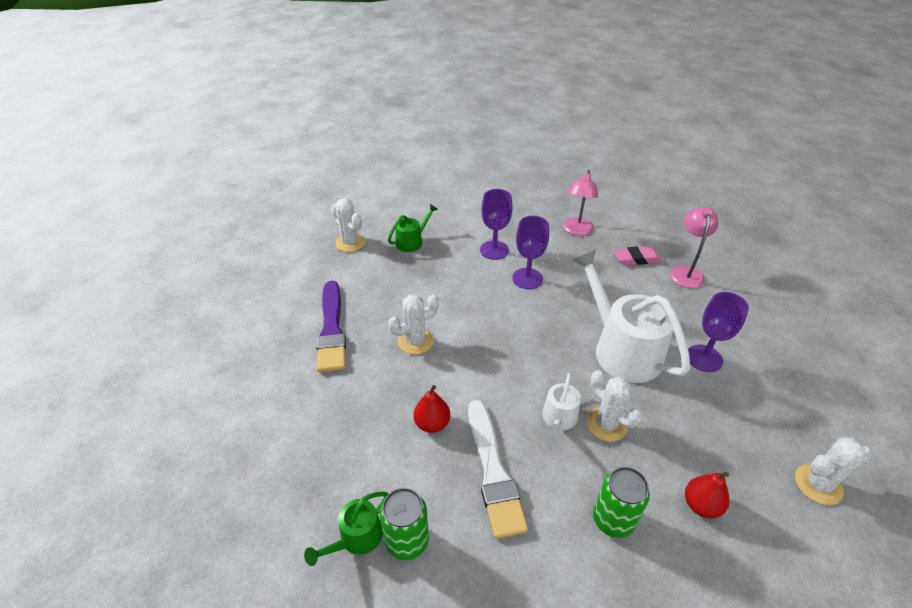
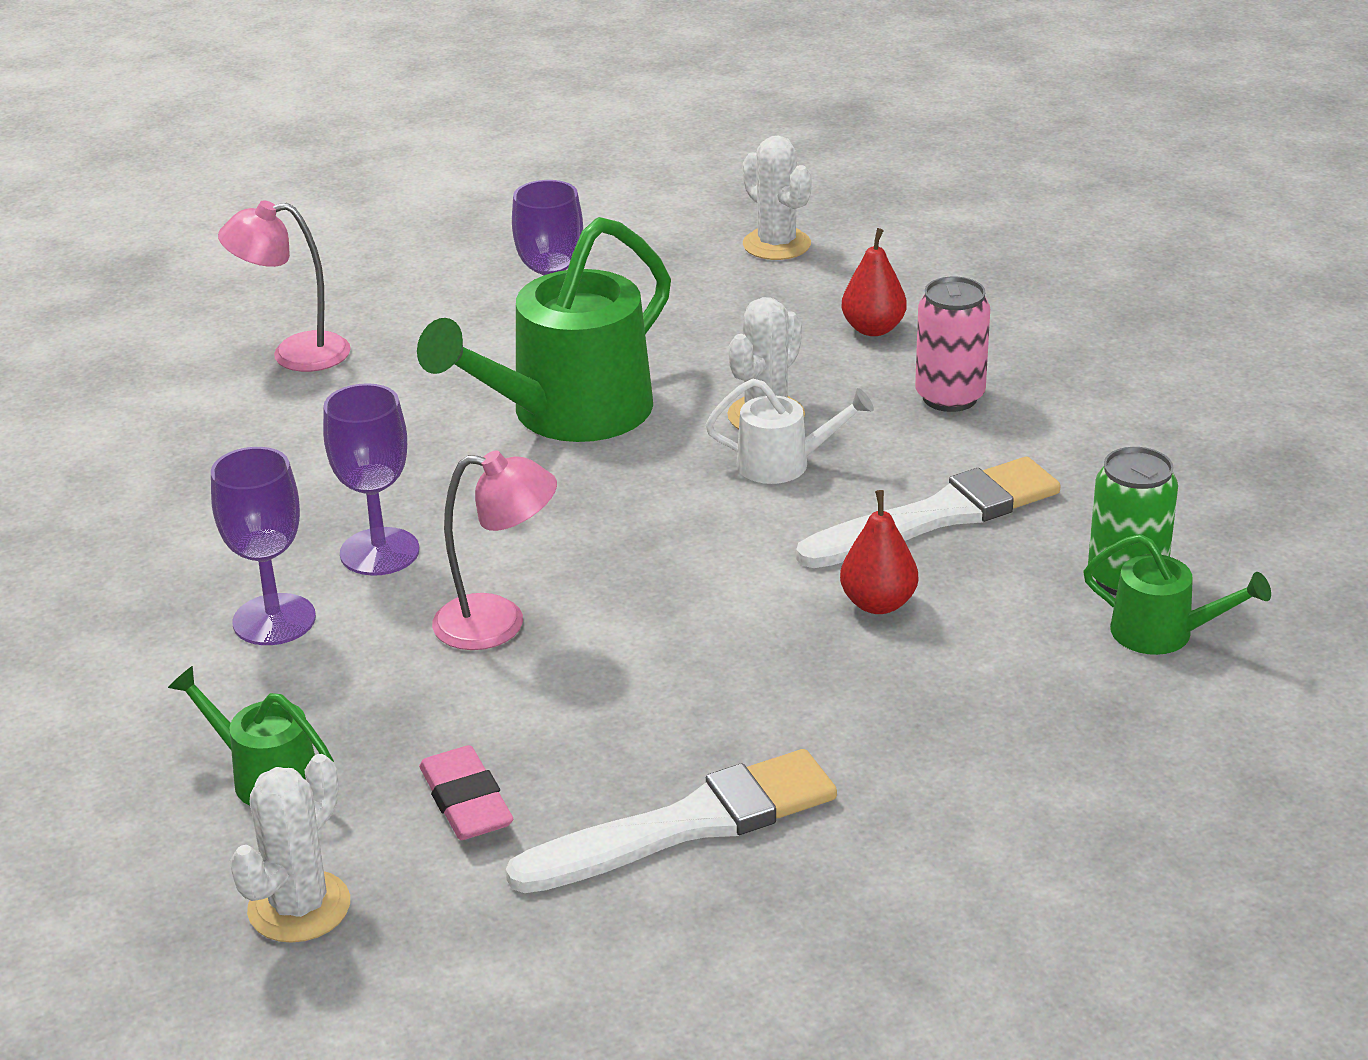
camera: 105 degrees left, 10 degrees down
purple brush [316,281,346,372] -> white brush [506,749,837,893]
white cactus [388,294,439,355] -> none
pink lamp [563,170,598,236] -> pink lamp moved to [432,450,557,650]
white watering can [573,249,690,383] -> green watering can [417,217,671,442]
green can [593,467,650,538] -> pink can [915,277,990,412]
pink eraser [614,246,662,265] -> pink eraser moved to [419,745,513,840]

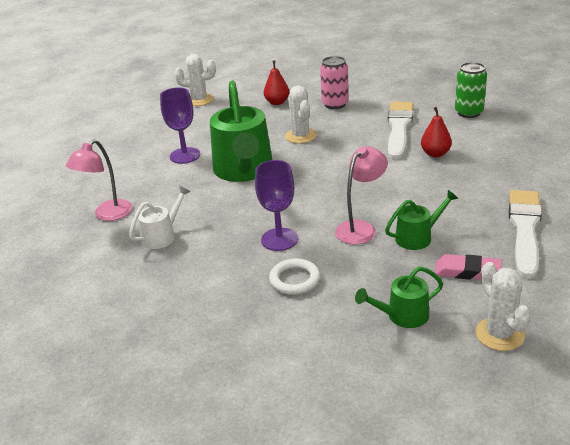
camera: 50 degrees left, 0 degrees up
purple goblet [211,447,316,645] -> white ring [269,259,320,295]
white watering can [706,378,874,484] -> white watering can moved to [129,186,191,249]
green watering can [1083,534,1271,655] -> green watering can moved to [385,190,459,250]

